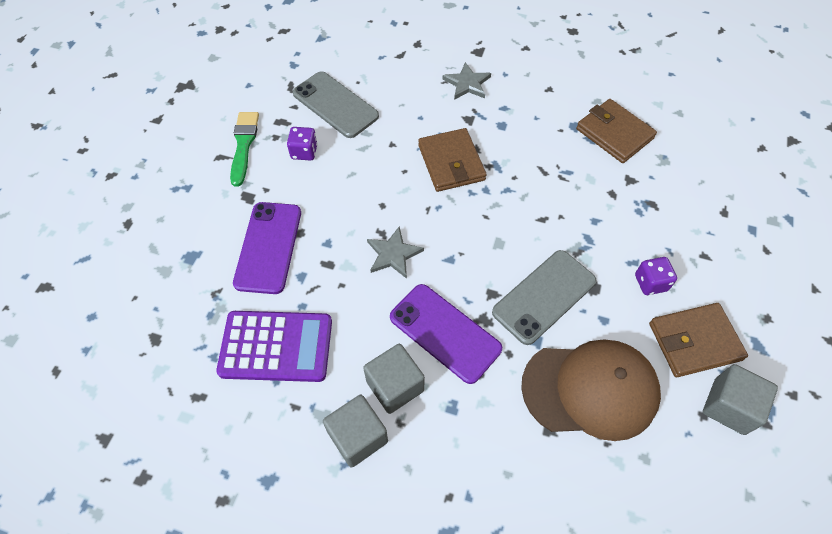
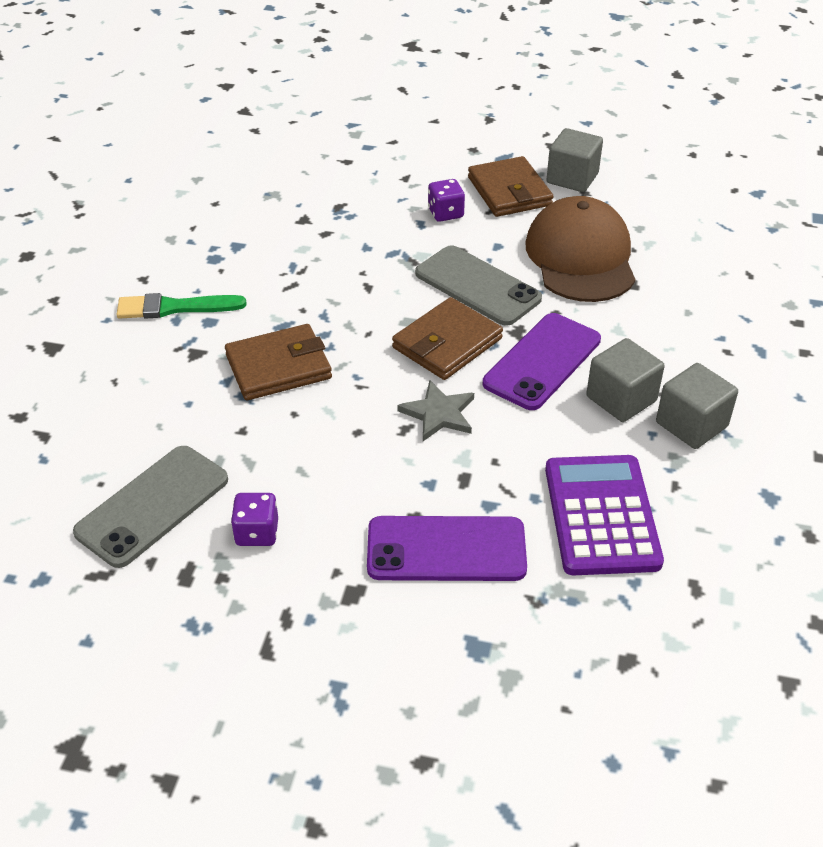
camera: 95 degrees left, 15 degrees down
green brush [230,112,259,187] -> green brush moved to [117,293,246,319]
grey star [443,62,491,100] -> none
brown wallet [576,99,657,163] -> brown wallet moved to [392,297,503,380]

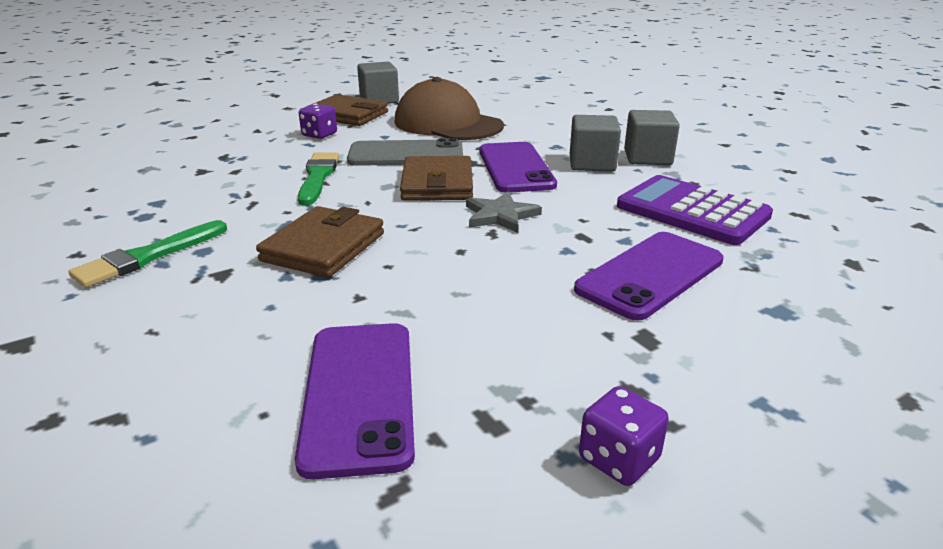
camera: 45 degrees left, 15 degrees down
grey phone [73,446,228,568] -> purple phone [295,323,415,479]
purple dice [231,493,278,546] -> purple dice moved to [579,386,669,486]
none -> green brush [298,152,339,205]

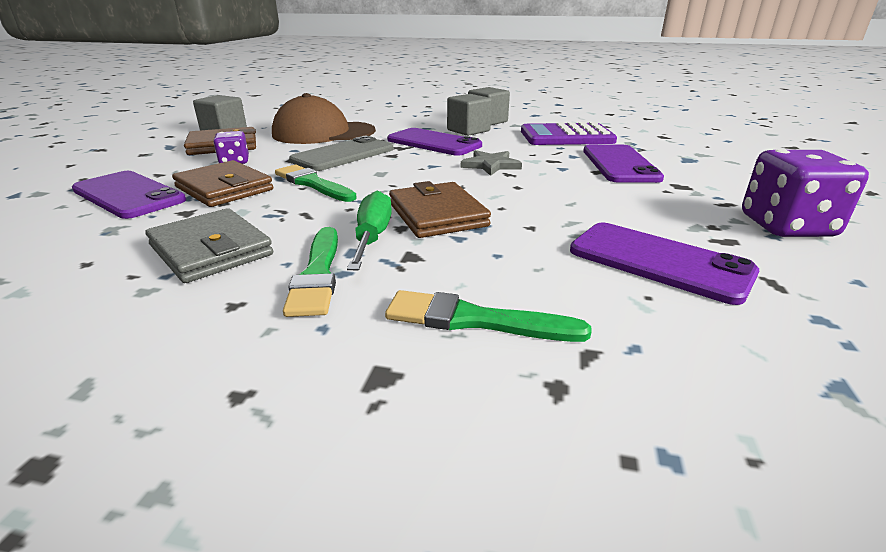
camera: 45 degrees left, 0 degrees up
brown wallet [400,156,473,201] -> brown wallet moved to [172,160,273,207]
purple dice [579,386,669,486] -> purple dice [742,149,869,237], size x1.83
none -> purple phone [72,171,186,219]
none -> grey wallet [146,208,273,283]
none -> green screwdriver [347,191,392,270]
none -> green brush [385,290,592,342]

